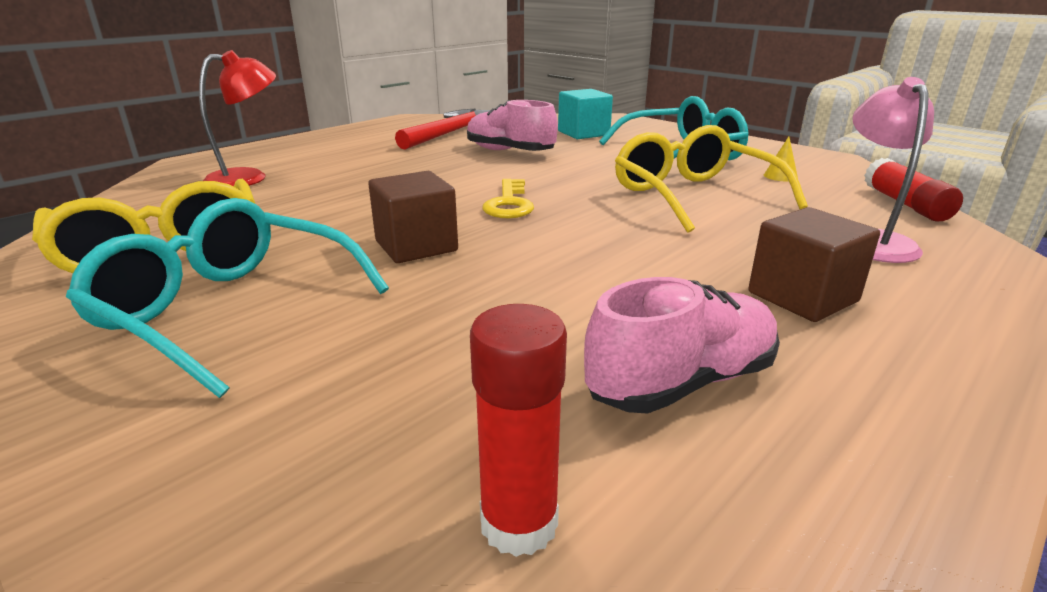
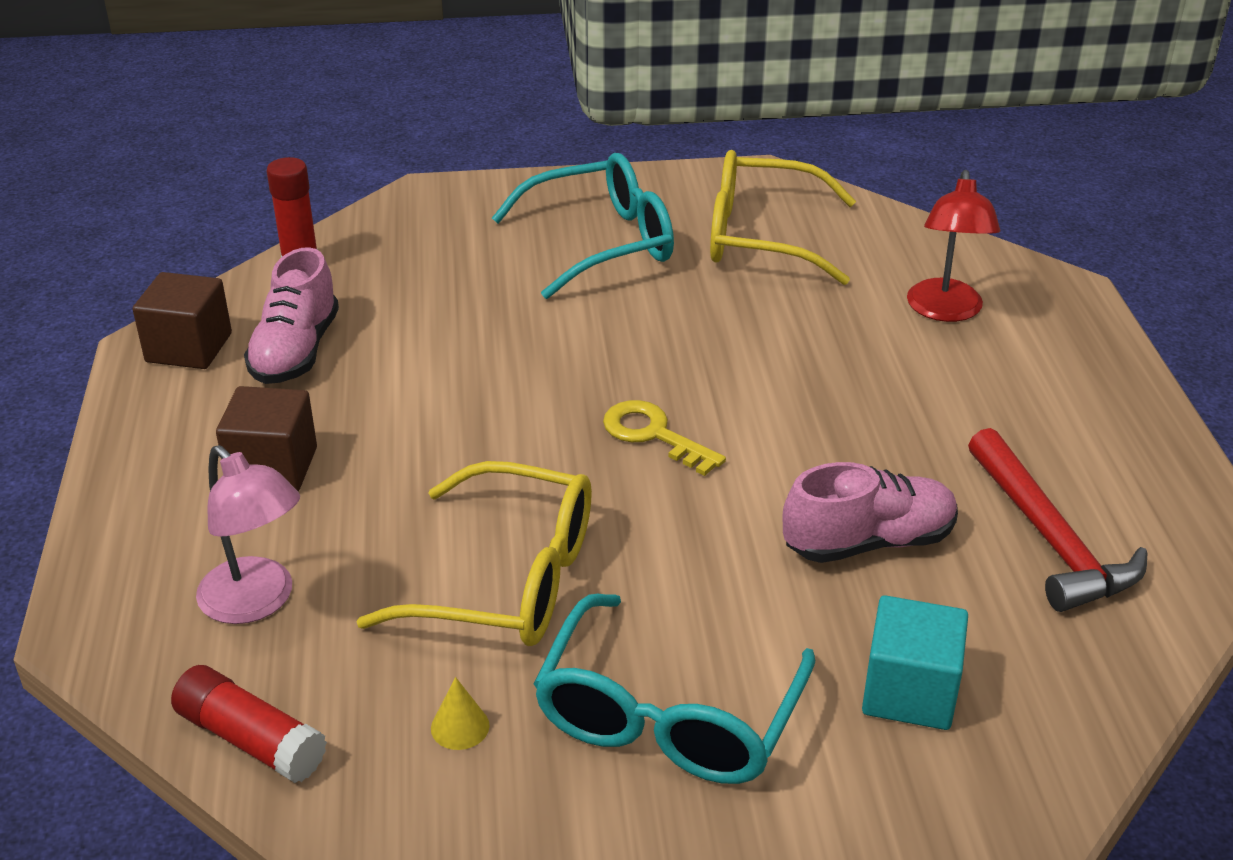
camera: 130 degrees right, 10 degrees up
brown cube [368,171,458,263] -> brown cube moved to [133,272,232,369]

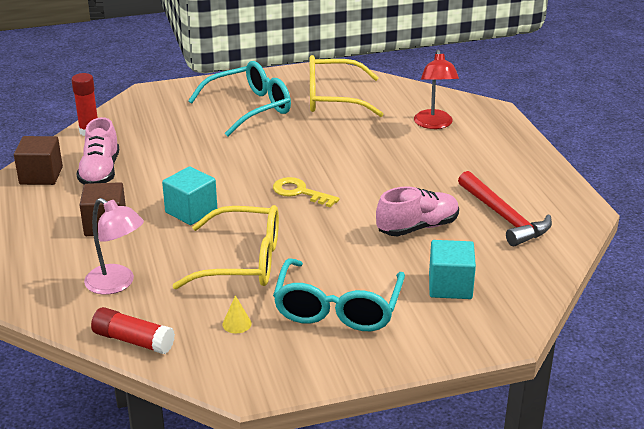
camera: 10 degrees left, 5 degrees down
none -> turquoise cube [162,166,217,225]

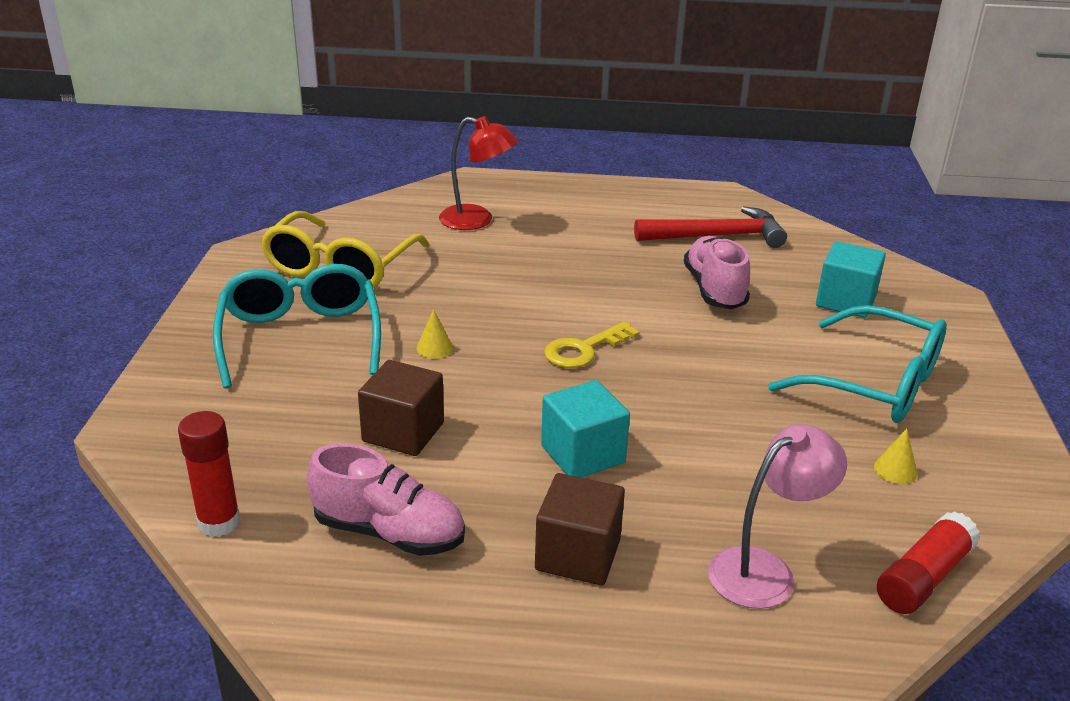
camera: 70 degrees left, 0 degrees up
brown cube [14,136,63,185] -> brown cube moved to [358,360,444,456]
yellow glasses [172,205,279,289] -> none
none -> yellow cone [416,309,453,358]

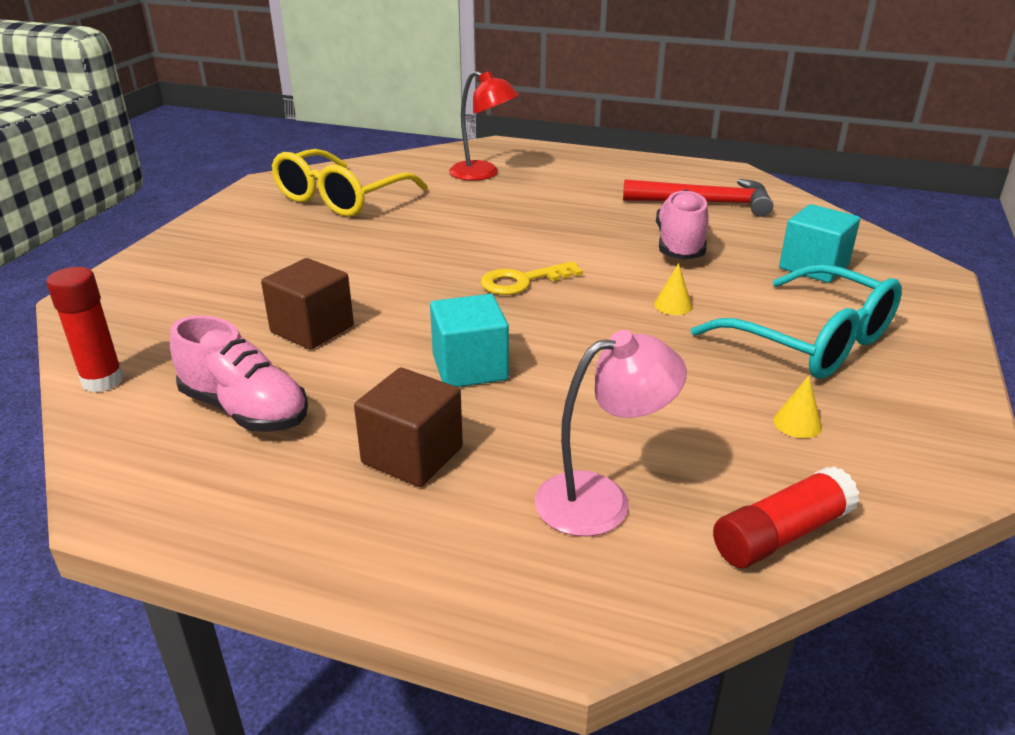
camera: 15 degrees right, 0 degrees up
turquoise glasses [213,264,381,388] -> none
yellow cone [416,309,453,358] -> yellow cone moved to [654,263,692,315]

